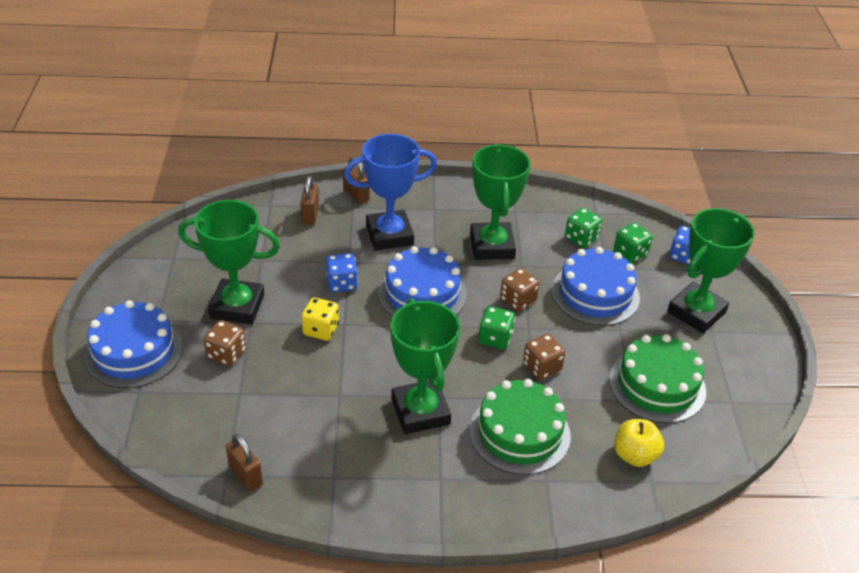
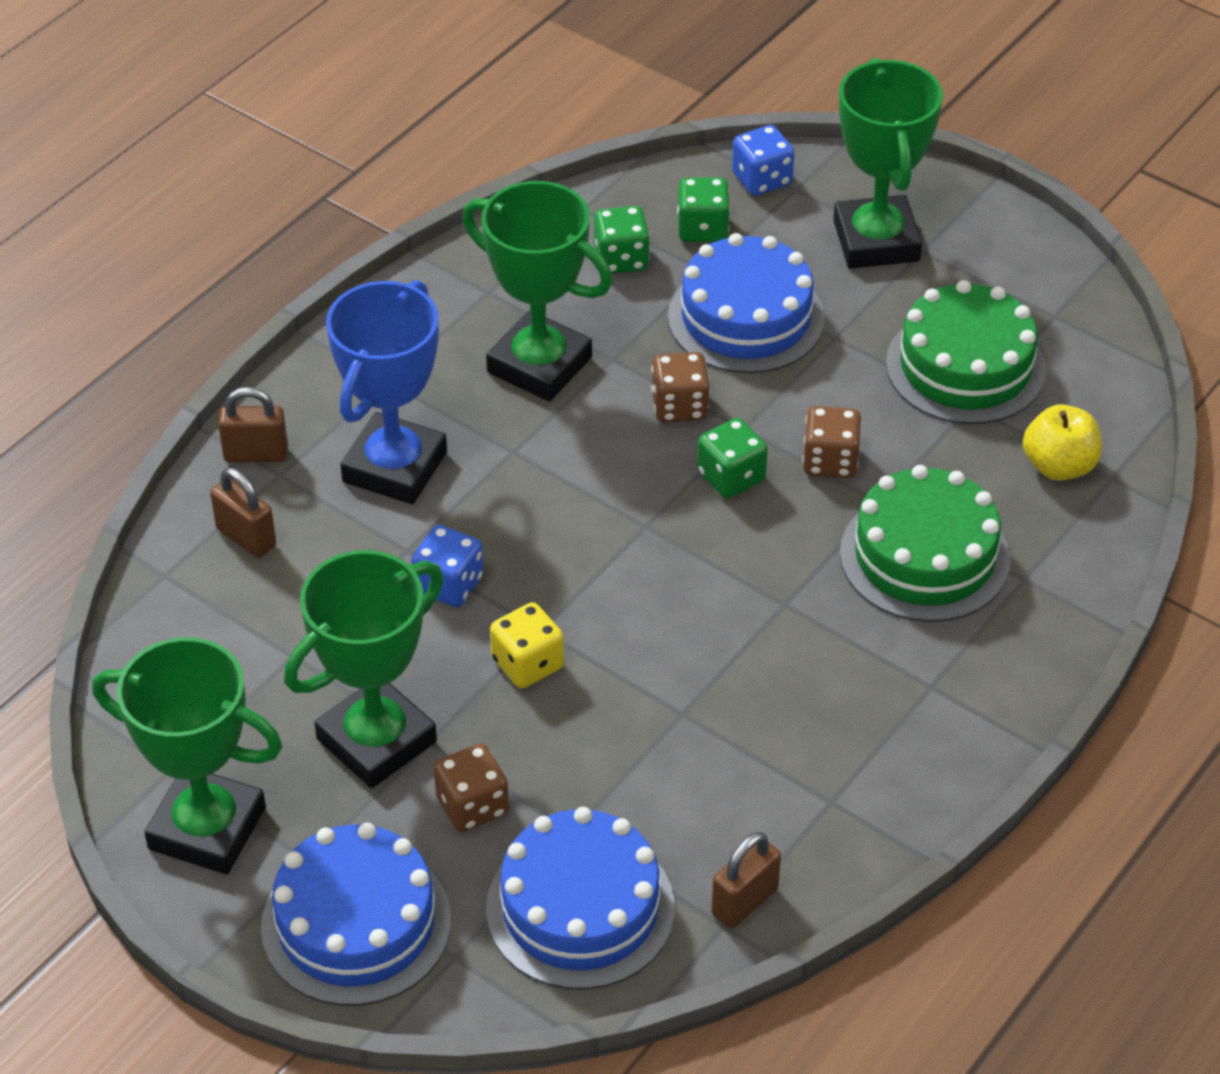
camera: 50 degrees left, 5 degrees up
brown padlock [226,434,263,492] -> brown padlock turned 45 degrees counterclockwise [711,832,781,928]
blue cake [378,246,467,316] -> blue cake moved to [486,807,675,990]
green trophy [390,299,460,434] -> green trophy moved to [92,637,282,874]

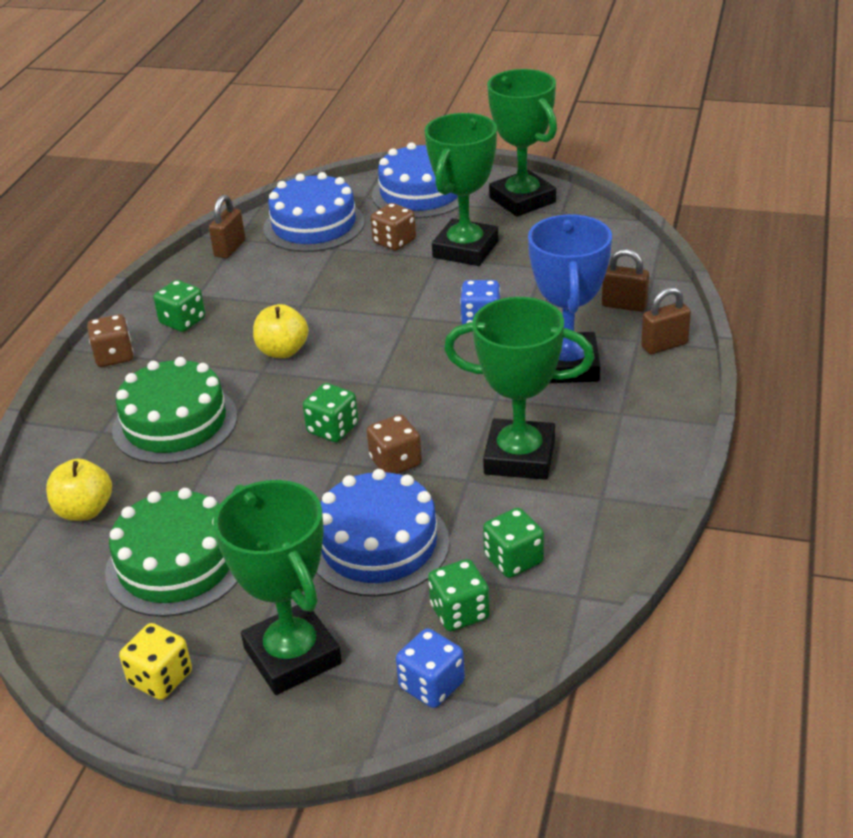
camera: 160 degrees right, 10 degrees down
green trophy [92,637,282,874] -> green trophy turned 60 degrees clockwise [487,69,557,217]
yellow dice [490,602,564,688] -> yellow dice moved to [119,623,192,700]
brown dice [802,406,862,478] -> brown dice moved to [87,314,134,367]
none -> green dice [153,280,205,332]
none -> yellow apple [253,304,309,358]

